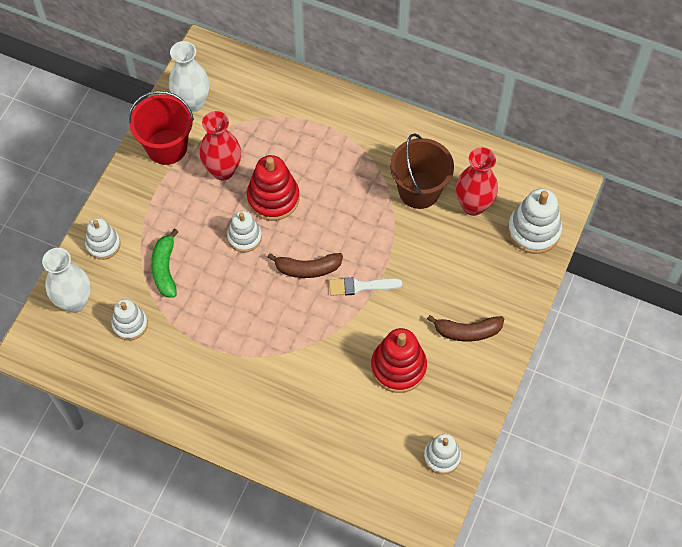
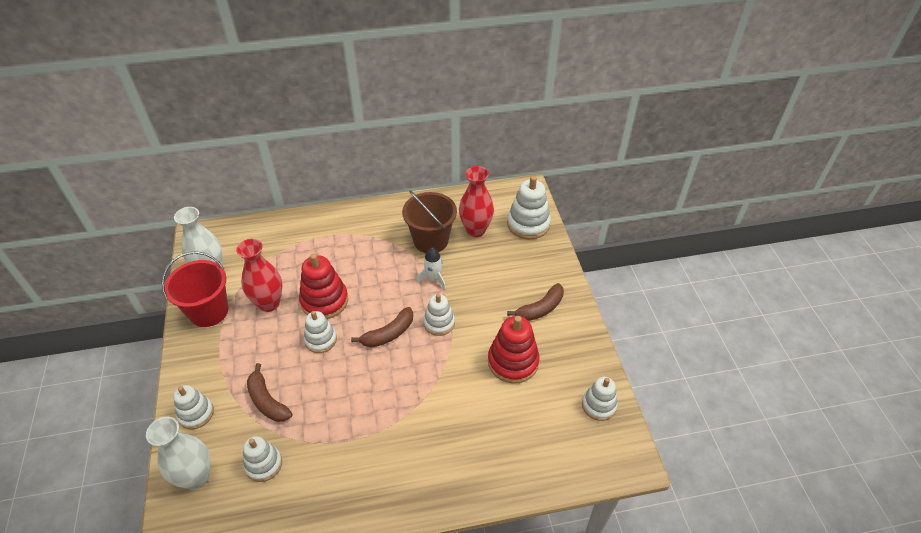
camera: 35 degrees left, 15 degrees down
green banana [151,229,178,298] -> brown banana [247,363,292,422]
white brush [329,277,402,296] -> white stacking toy [423,294,455,336]
none -> white rocket [416,248,446,289]

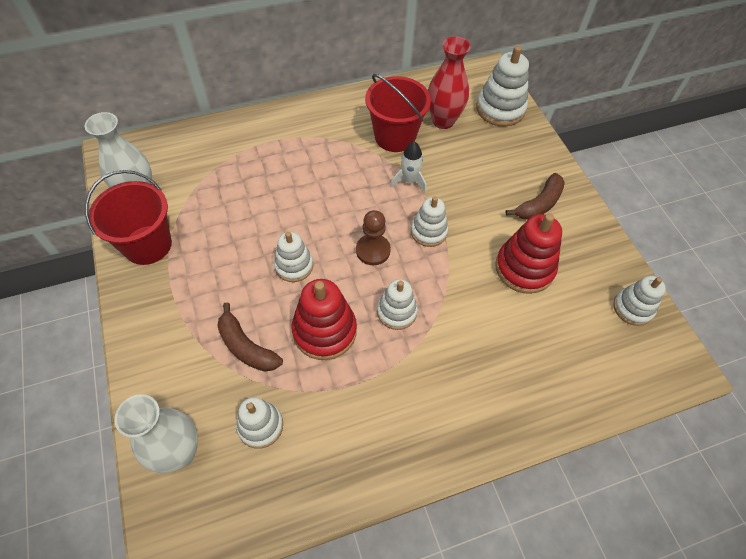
camera: 10 degrees left, 10 degrees up
white stacking toy [173,385,214,429] -> white stacking toy moved to [377,279,418,330]
red vase [236,239,282,312] -> none
red stacking toy [299,253,348,319] -> red stacking toy moved to [292,279,357,360]
brown banana [351,307,413,348] -> brown pawn [356,210,391,265]
brown bucket [402,190,457,253] -> red bucket [365,74,431,152]

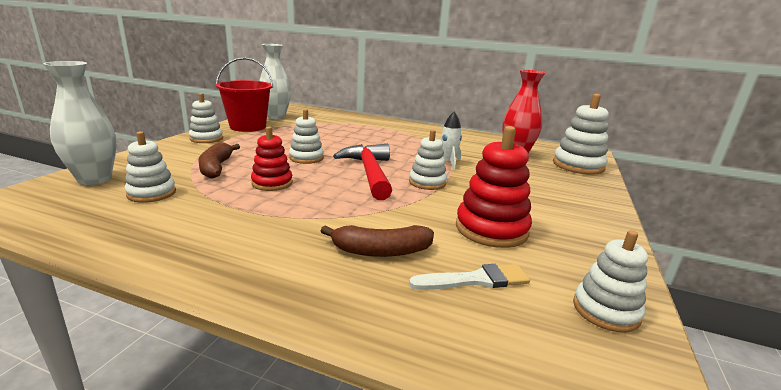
camera: 40 degrees right, 35 degrees down
red stacking toy [292,279,357,360] -> red stacking toy [251,126,293,191], size x0.64
brown pawn [356,210,391,265] -> red hammer [333,144,392,200]
red bucket [365,74,431,152] -> none
white stacking toy [377,279,418,330] -> white stacking toy moved to [189,93,223,143]
brown banana [506,173,565,220] -> brown banana moved to [321,225,434,257]
none -> white brush [409,264,530,290]

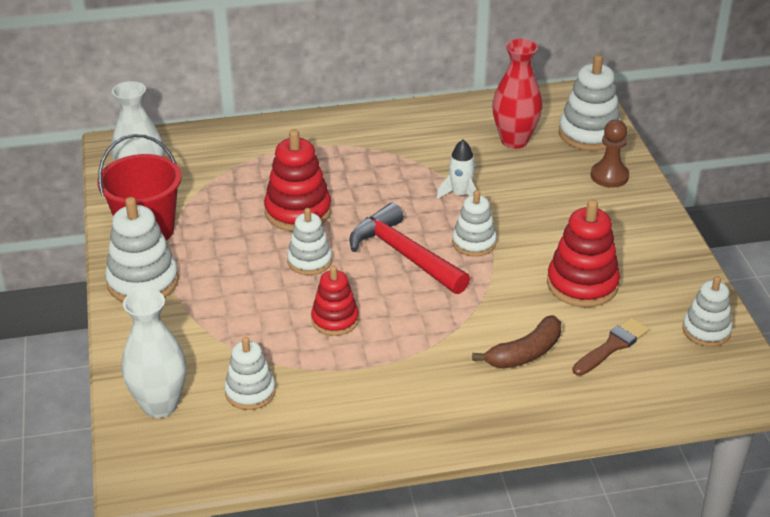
camera: 30 degrees left, 15 degrees up
white stacking toy [189,93,223,143] -> white stacking toy [105,197,179,302], size x1.55
brown banana [198,142,240,178] -> none
white brush [409,264,530,290] -> brown brush [572,318,649,376]
none -> red stacking toy [264,129,331,232]
none -> brown pawn [591,120,629,188]

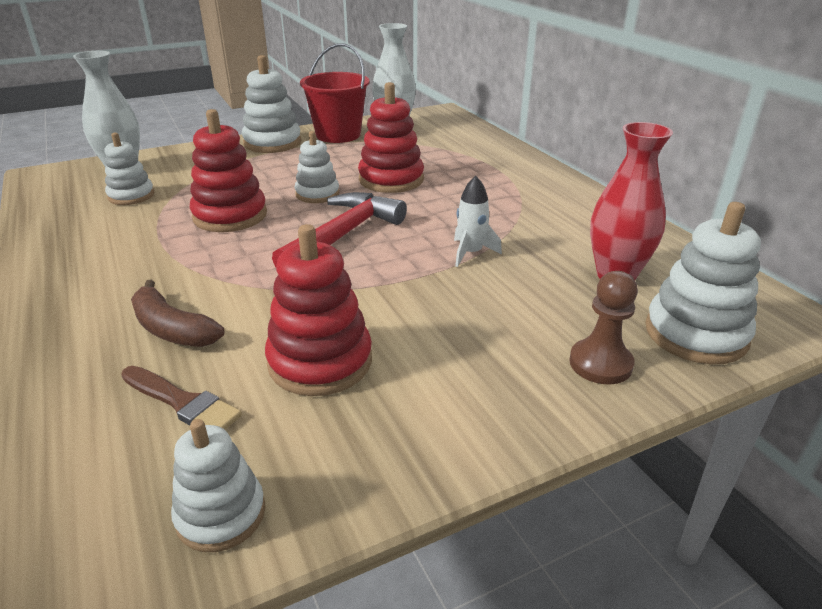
camera: 75 degrees right, 5 degrees down
red stacking toy [311,266,359,336] -> red stacking toy [190,109,267,232], size x1.55
white stacking toy [452,190,497,257] -> none

